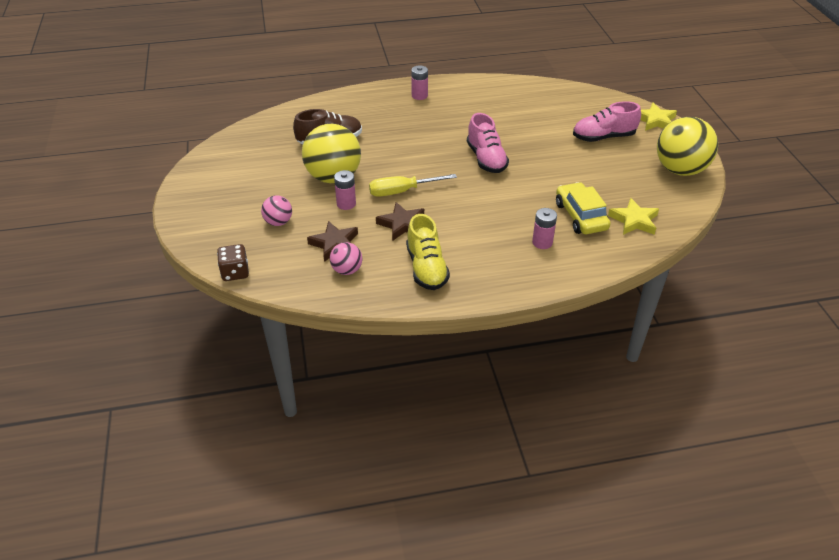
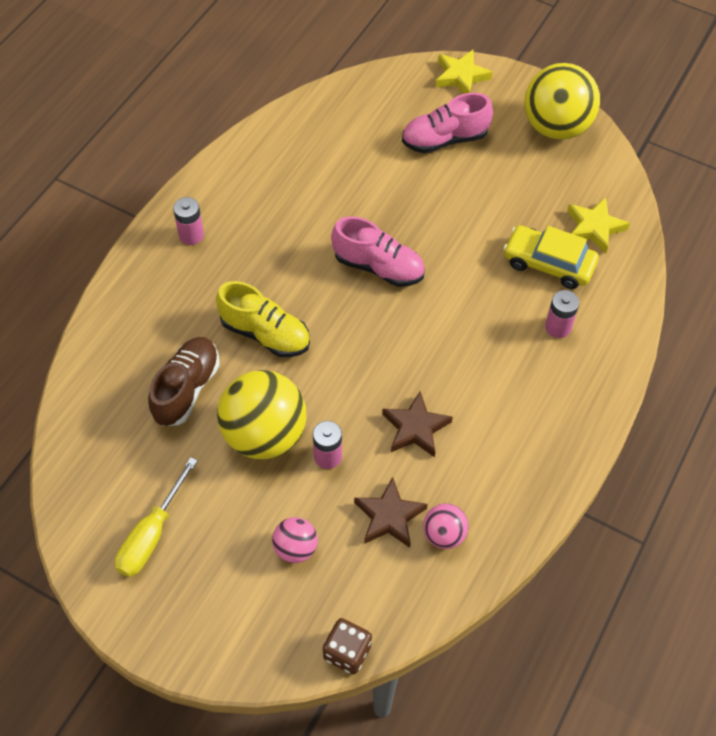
camera: 50 degrees left, 15 degrees up
yellow screwdriver [369,174,457,197] -> yellow screwdriver moved to [115,457,198,577]
yellow shoe [406,214,450,290] -> yellow shoe moved to [216,281,310,357]
pink shoe [573,101,641,142] -> pink shoe turned 45 degrees clockwise [402,93,493,153]

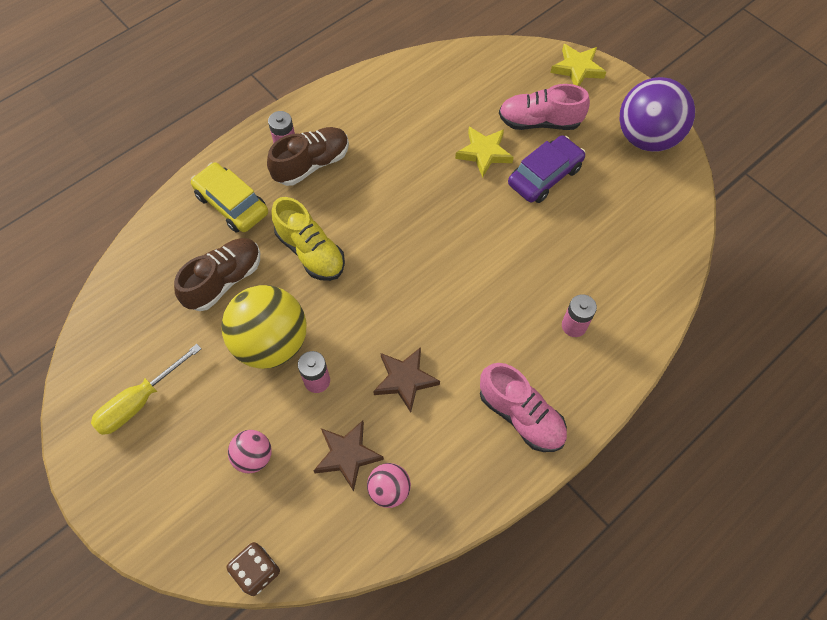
camera: 20 degrees right, 5 degrees up
pink shoe [331,216,425,287] -> pink shoe moved to [480,363,567,452]
yellow car [503,225,599,289] -> yellow car moved to [191,163,268,233]
yellow ball [524,63,600,140] -> purple ball [620,77,695,152]
yellow star [567,197,630,253] -> yellow star moved to [455,127,514,178]
none -> brown shoe [267,127,349,186]
none -> purple car [508,135,585,203]

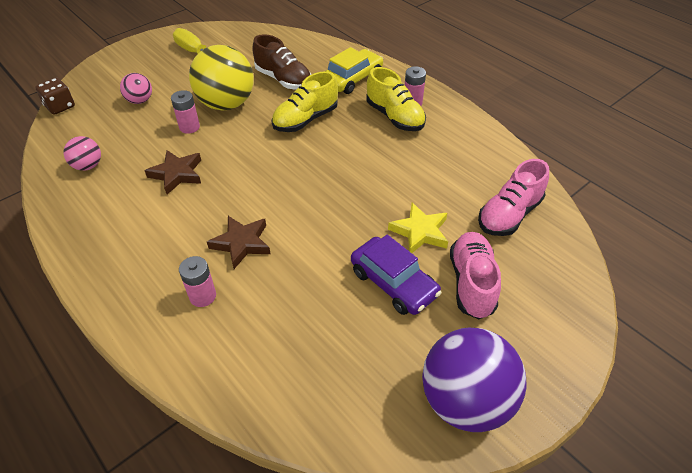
camera: 90 degrees right, 15 degrees down
brown shoe [267,127,349,186] -> yellow shoe [366,67,426,131]
brown star [313,420,384,491] -> brown star moved to [207,216,270,269]
pink shoe [480,363,567,452] -> pink shoe moved to [478,159,549,236]
yellow star [550,44,606,86] -> none

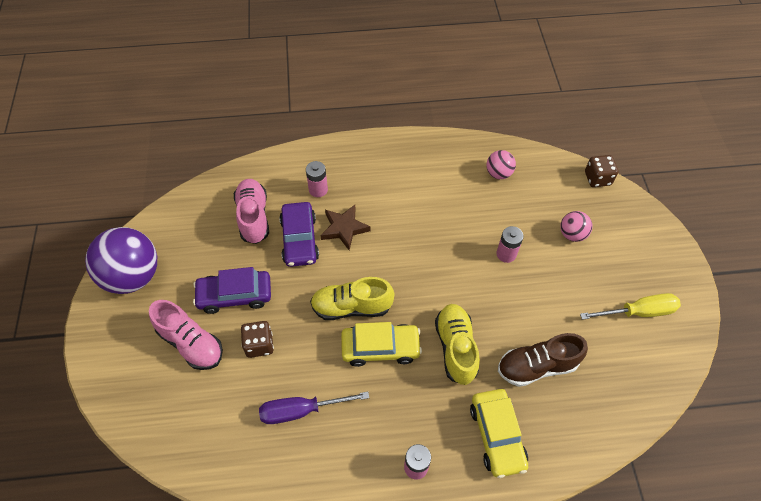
camera: 125 degrees right, 10 degrees up
brown star [144,150,201,194] -> none
yellow ball [189,45,254,110] -> none
yellow shoe [366,67,426,131] -> yellow shoe moved to [310,277,395,320]
yellow star [388,202,448,253] -> brown dice [241,321,274,358]
pink shoe [478,159,549,236] -> pink shoe moved to [234,179,269,244]
none -> purple screwdriver [259,392,369,424]
none -> purple car [280,202,319,267]
none -> yellow car [341,322,422,367]

